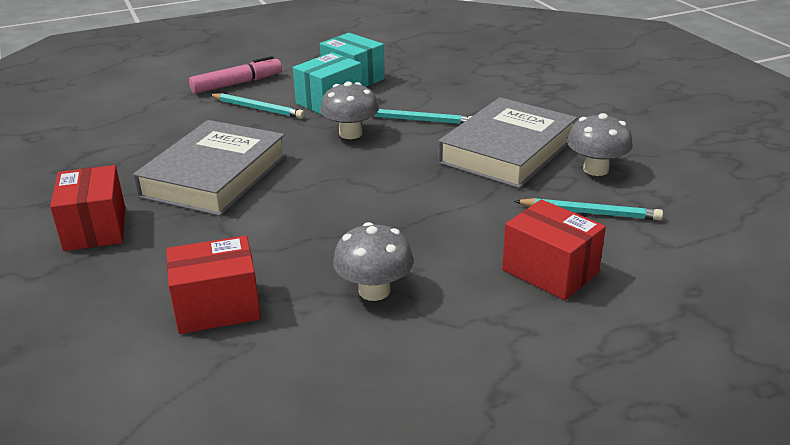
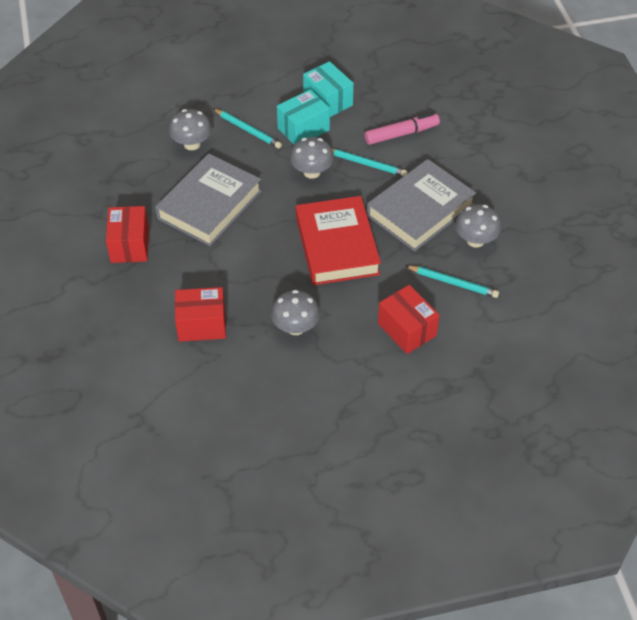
camera: 10 degrees right, 20 degrees up
pink marker [189,56,282,94] -> pink marker moved to [365,113,440,145]
none -> grey mushroom [169,109,212,150]
none -> red book [296,196,381,285]

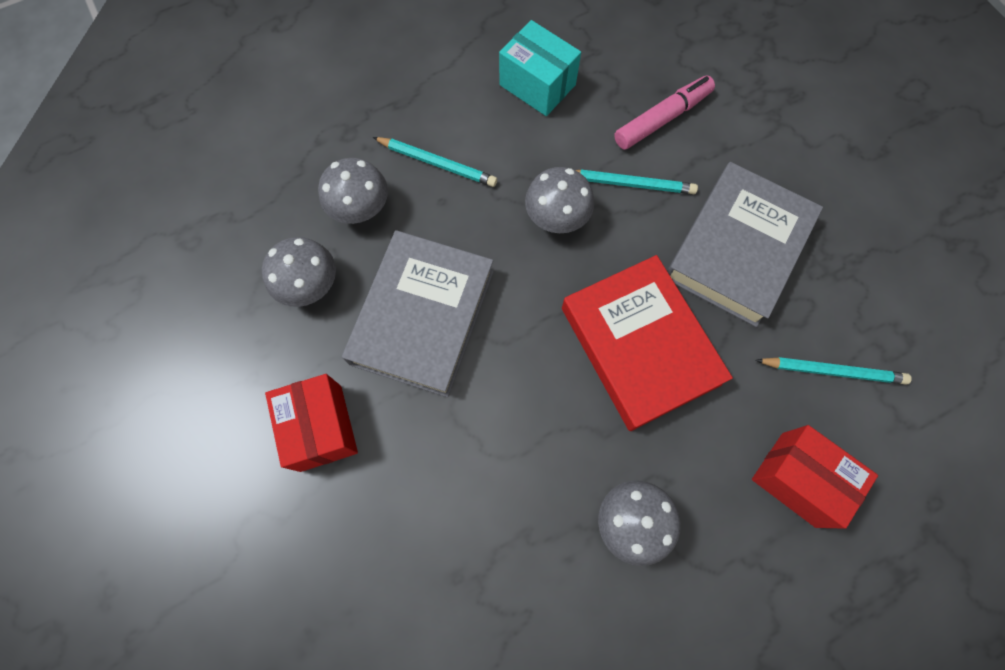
camera: 15 degrees left, 20 degrees up
red box [175,287,226,342] -> none
turquoise box [277,89,330,145] -> none
grey mushroom [455,204,501,248] -> grey mushroom moved to [262,237,336,307]

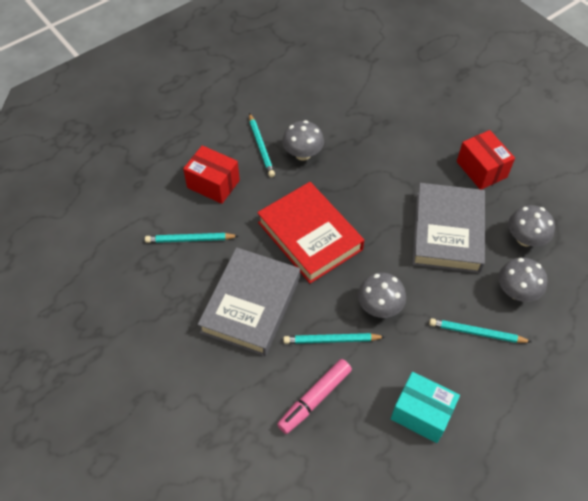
camera: 170 degrees right, 15 degrees down
none -> turquoise pencil [249,113,275,177]

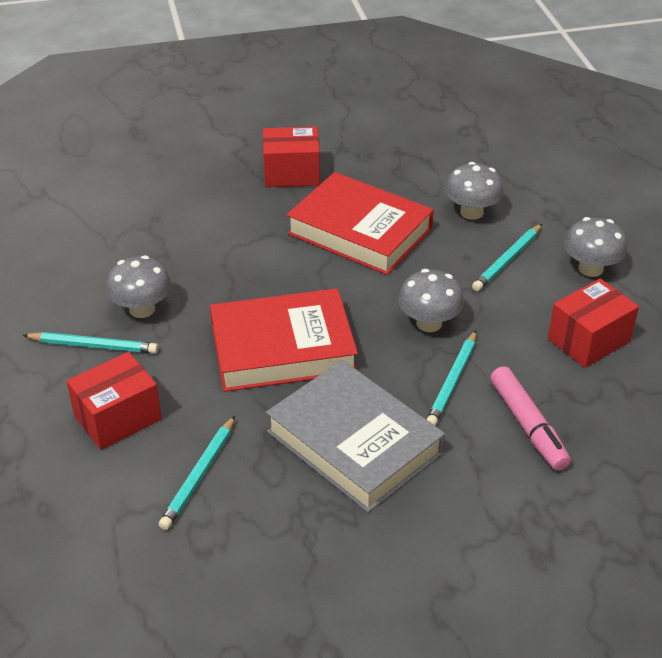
camera: 65 degrees left, 15 degrees down
turquoise box [391,372,460,443] -> red box [548,279,639,368]
grey book [412,183,485,273] -> red book [286,172,434,275]
grey mushroom [508,205,555,247] -> grey mushroom moved to [564,217,627,277]

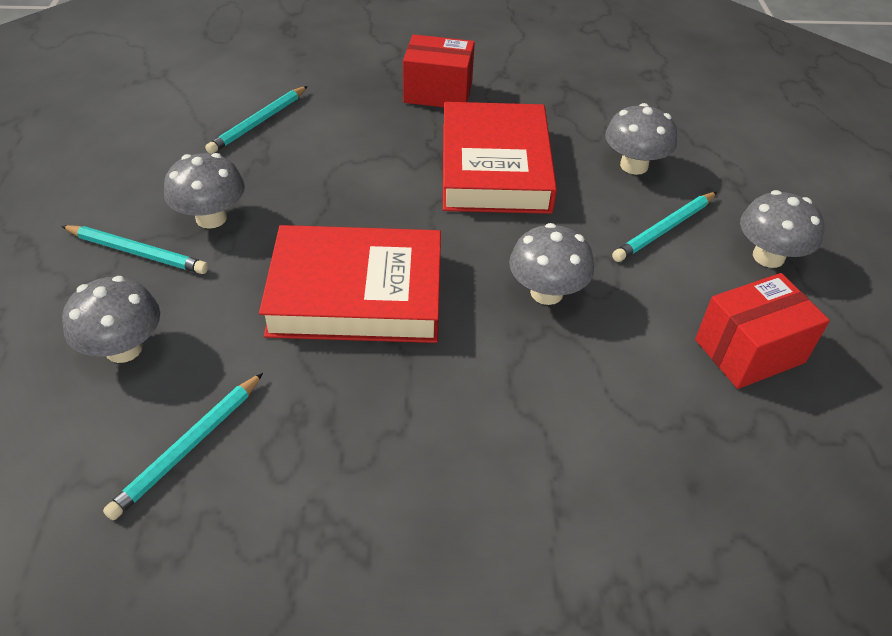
camera: 10 degrees right, 5 degrees up
red box [66,352,162,450] -> grey mushroom [62,276,160,363]
grey book [266,360,445,513] -> none
red book [286,172,434,275] -> red book turned 45 degrees clockwise [443,102,557,214]
turquoise pencil [427,331,476,426] -> turquoise pencil moved to [205,86,308,154]
pink marker [490,366,571,471] -> none

